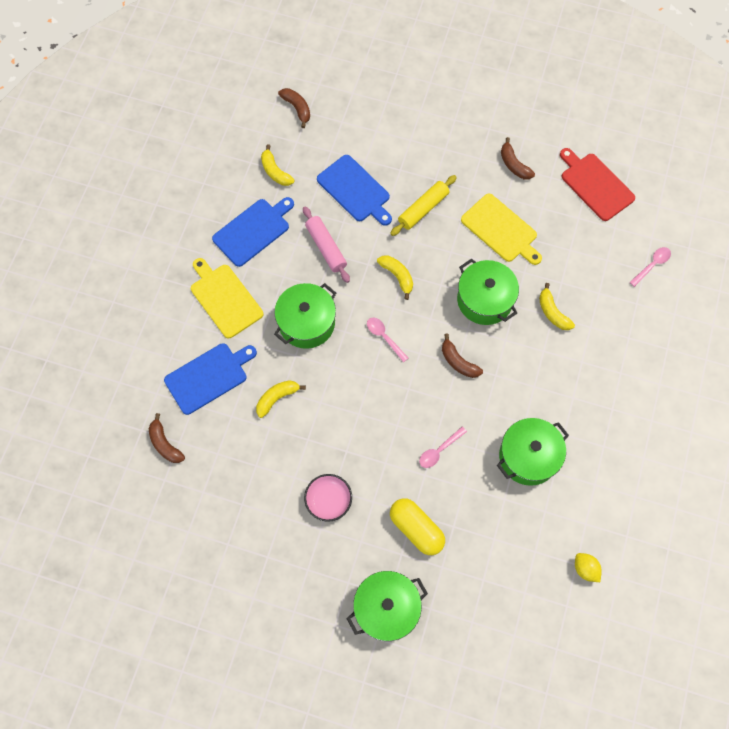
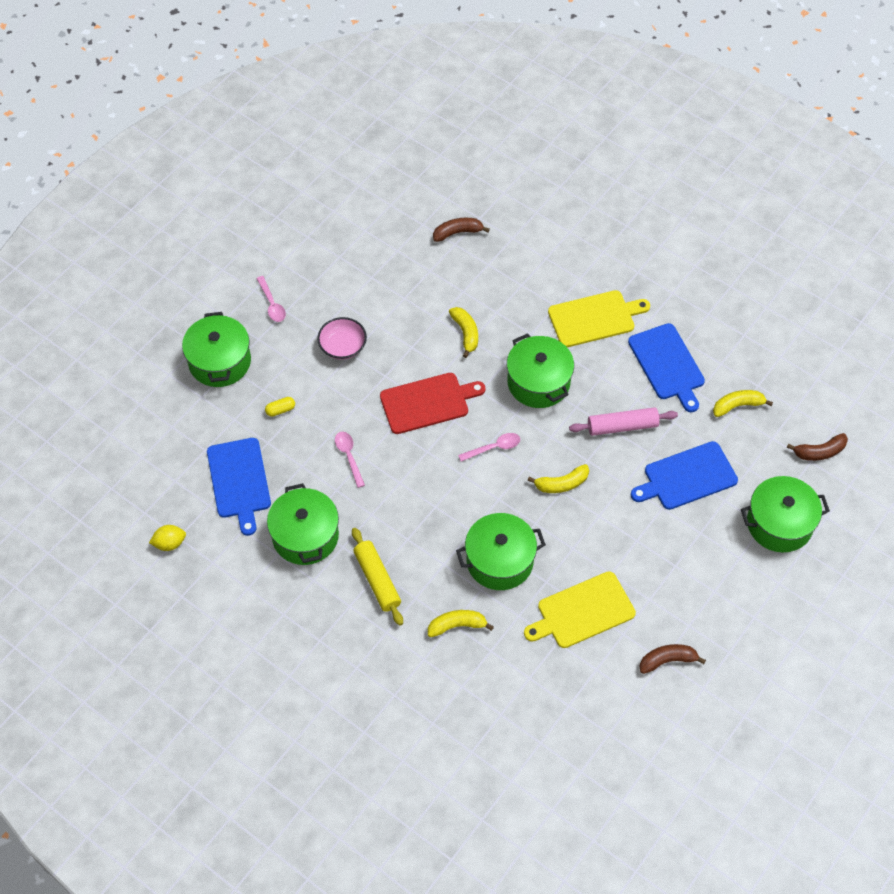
camera: 110 degrees right, 10 degrees down
blue cutting board [164,343,257,415] -> blue cutting board moved to [207,438,271,536]
yellow rolling pin [390,175,457,236] -> yellow rolling pin moved to [352,528,403,626]
yellow capsule [390,498,445,555] -> yellow capsule [265,397,295,417], size x0.46
brown banana [442,334,483,378] -> none
red cutting board [560,148,635,221] -> red cutting board moved to [380,373,486,434]
pink spoon [629,247,671,287] -> pink spoon moved to [256,276,286,322]
none -> green pot [741,476,830,552]

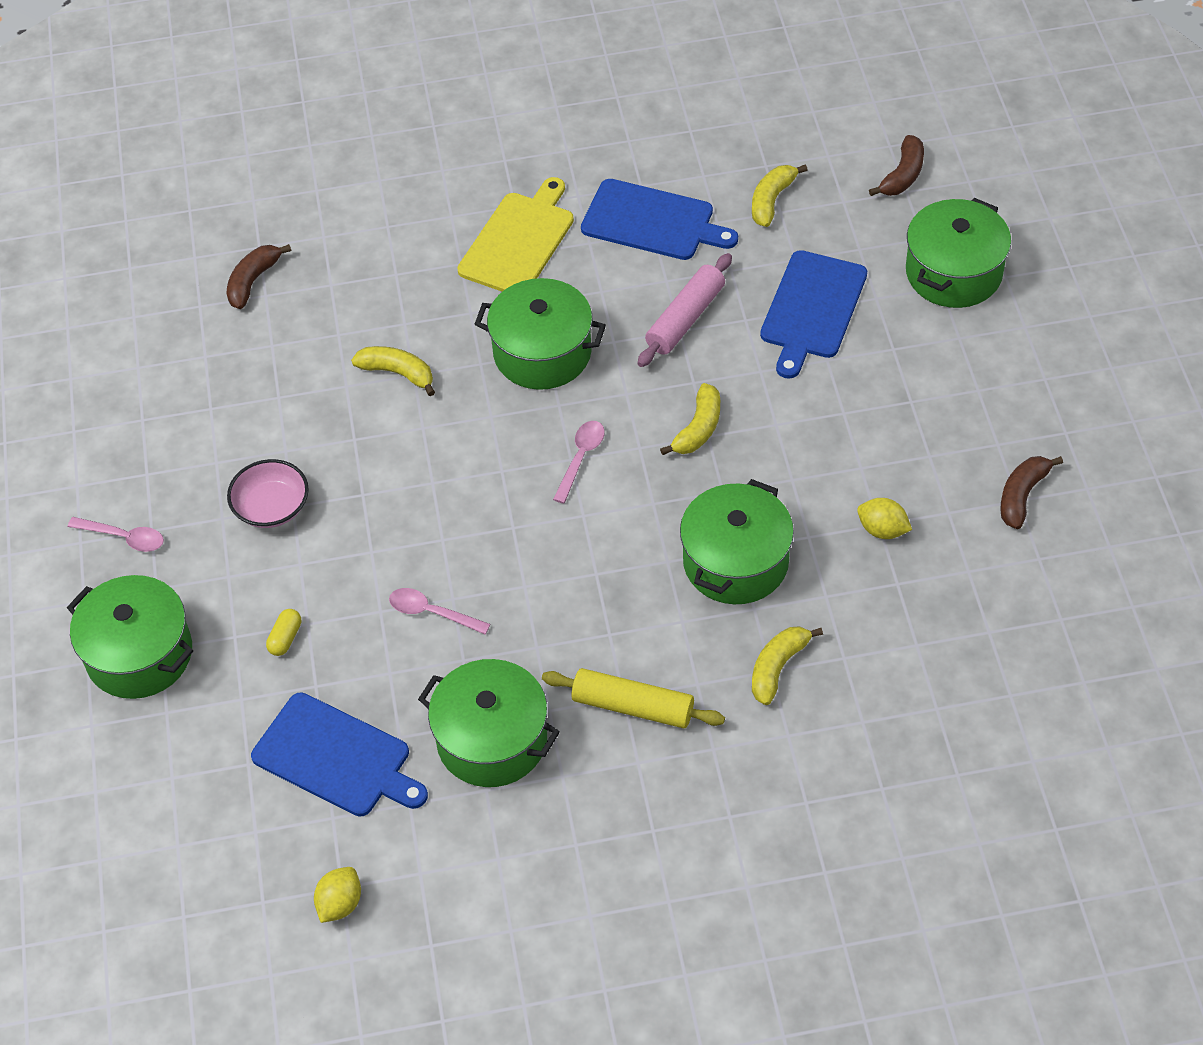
camera: 45 degrees left, 5 degrees down
red cutting board [380,373,486,434] -> none
yellow cutting board [524,571,636,648] -> yellow lemon [857,498,912,539]

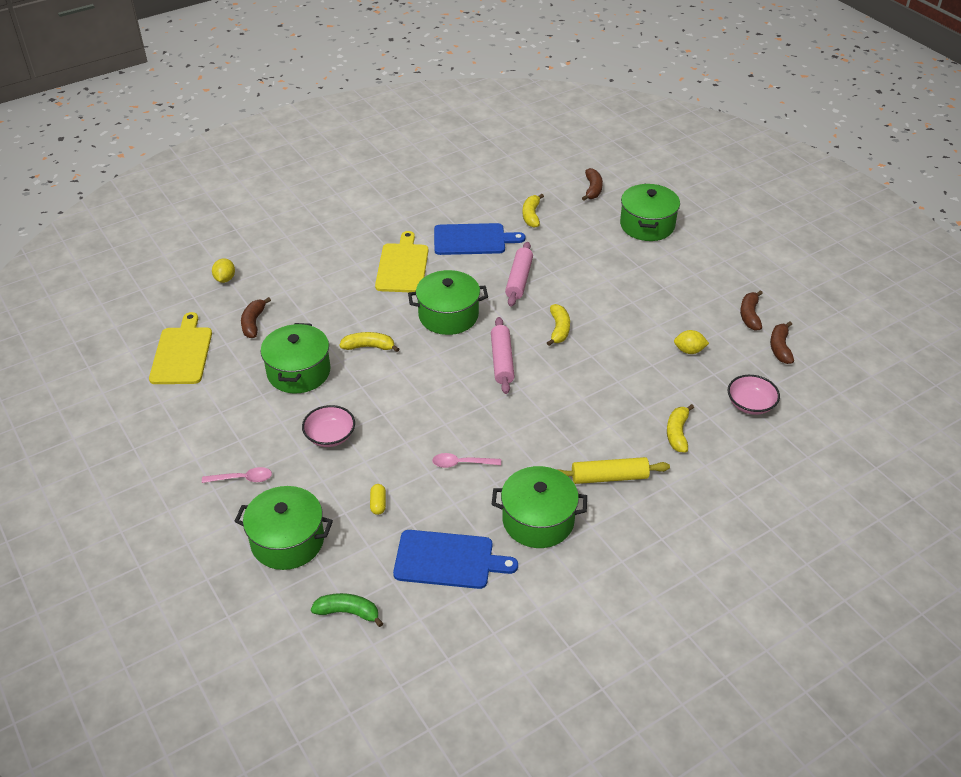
camera: 25 degrees left, 10 degrees down
yellow lemon [314,867,361,923] -> yellow lemon moved to [212,258,235,283]
pink spoon [553,421,605,504] -> pink rolling pin [491,317,515,394]
green pot [680,479,794,604] -> green pot moved to [261,323,330,393]
blue cutting board [760,250,867,379] -> none
none -> yellow cutting board [149,312,212,384]
none -> green banana [311,593,383,627]
none -> pink bowl [728,375,780,415]
none -> brown banana [770,321,794,364]

